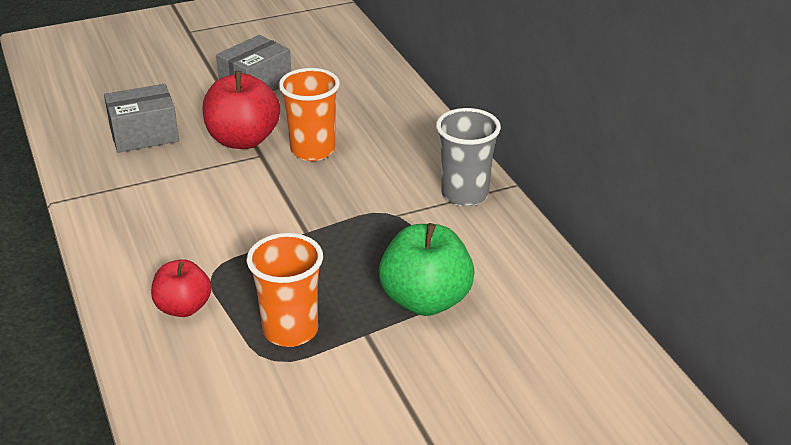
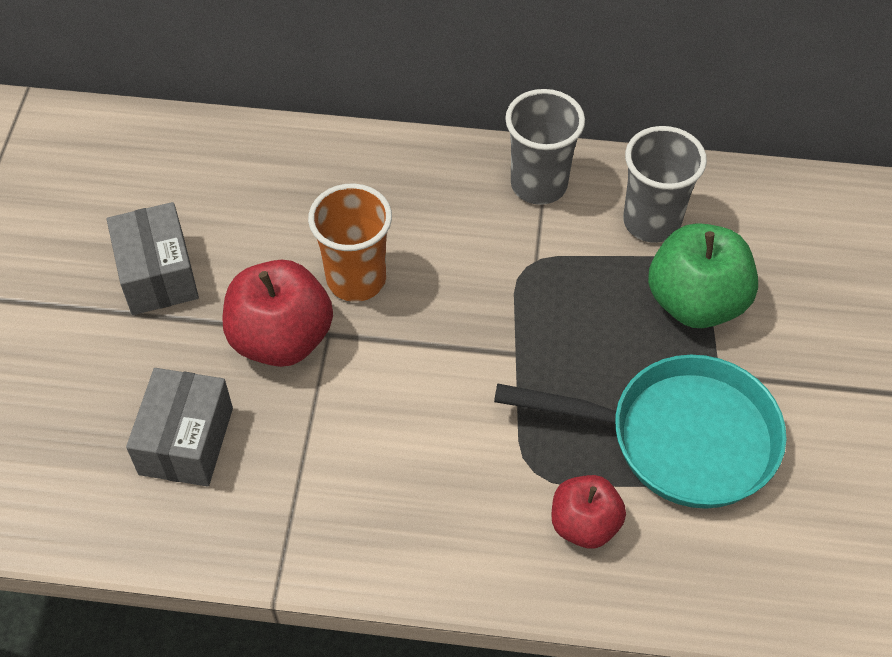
camera: 60 degrees left, 20 degrees up
orange cup [247,233,323,347] -> turquoise pan [494,355,787,509]
none -> grey cup [623,126,707,243]

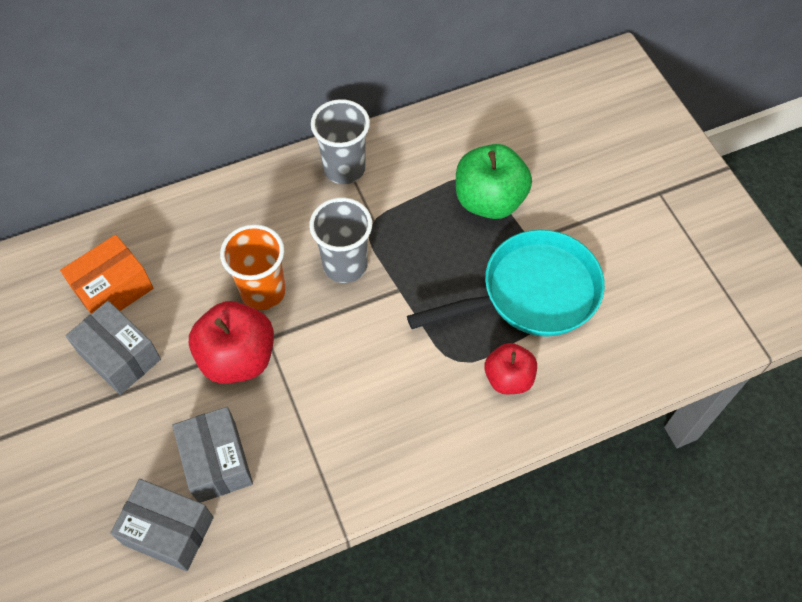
camera: 30 degrees left, 5 degrees up
grey cup [623,126,707,243] -> grey cup moved to [309,198,372,283]
none -> orange box [60,235,153,314]
none -> grey box [110,479,214,571]

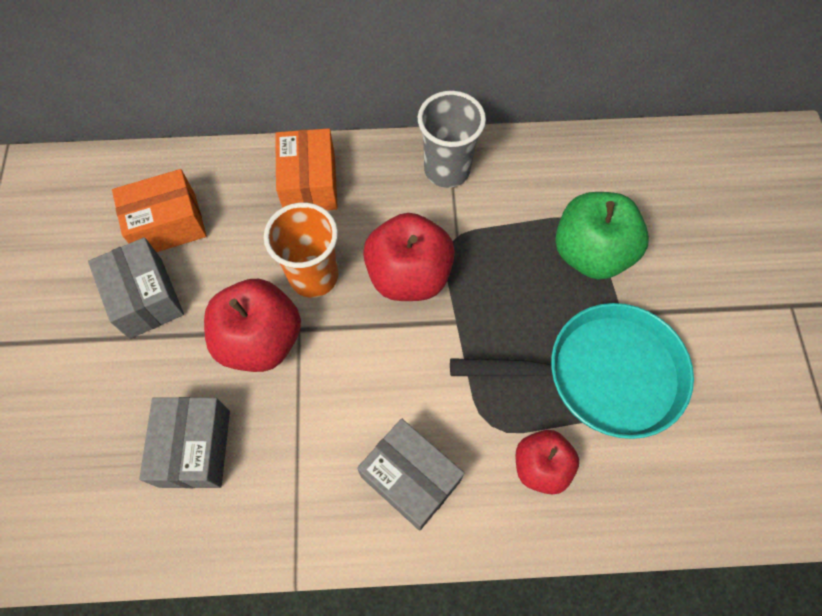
camera: 20 degrees right, 5 degrees up
grey box [110,479,214,571] -> grey box moved to [357,419,464,531]
grey cup [309,198,372,283] -> red apple [363,213,455,301]
none -> orange box [275,128,338,210]

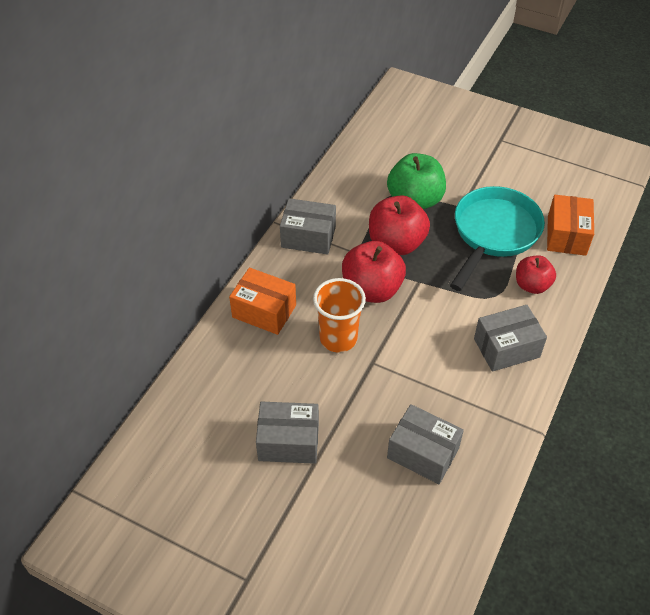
camera: 60 degrees left, 15 degrees down
orange box [112,169,207,252] -> orange box moved to [547,195,594,256]
red apple [204,279,301,372] -> red apple moved to [369,195,430,255]
grey cup [418,91,486,188] -> grey box [280,198,336,255]

